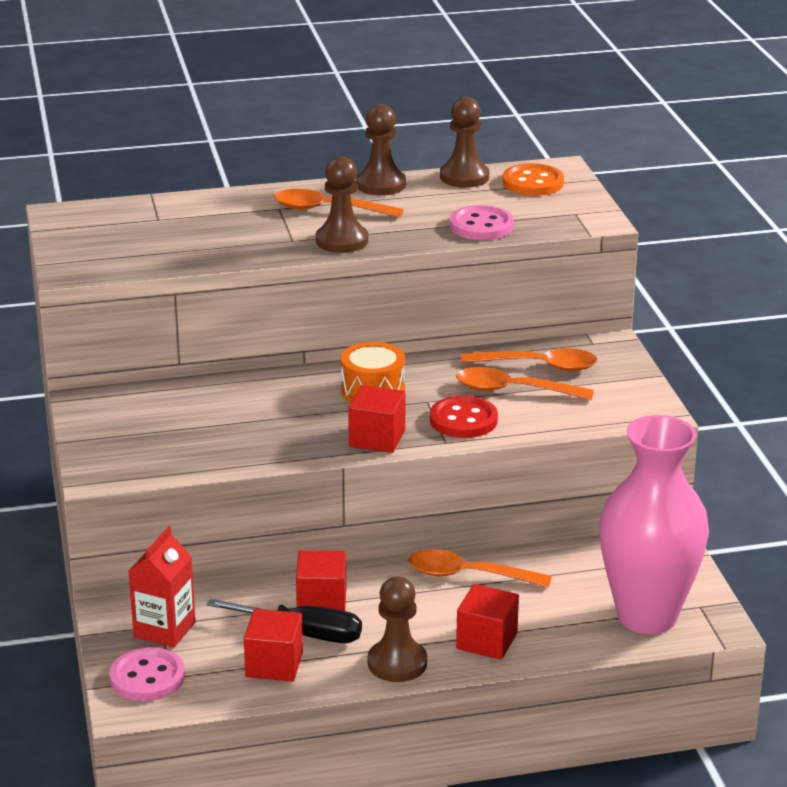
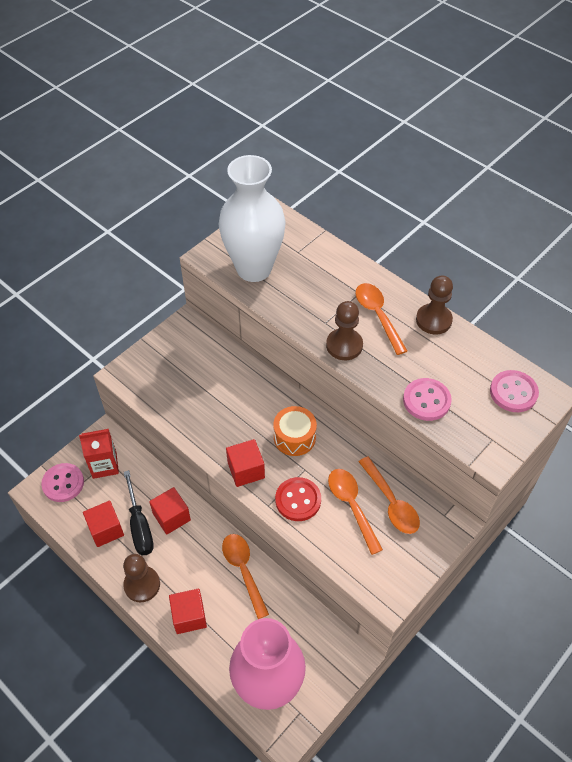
camera: 55 degrees right, 25 degrees up
brown pawn [440,97,489,188] -> none
orange button [502,163,564,196] -> pink button [490,370,539,412]
none -> white vase [219,155,286,282]

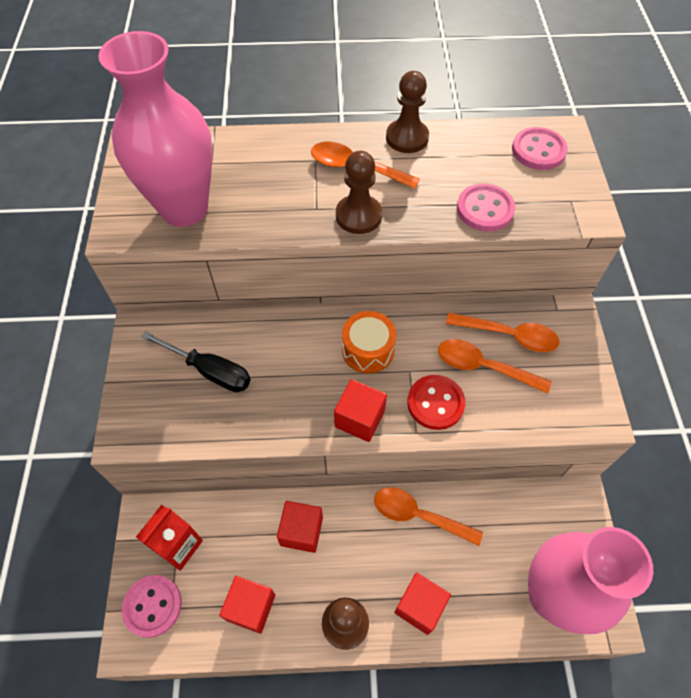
camera: 45 degrees left, 5 degrees up
black screwdriver [124,470,154,555] -> black screwdriver moved to [141,331,251,392]
white vase [219,155,286,282] -> pink vase [98,31,213,227]

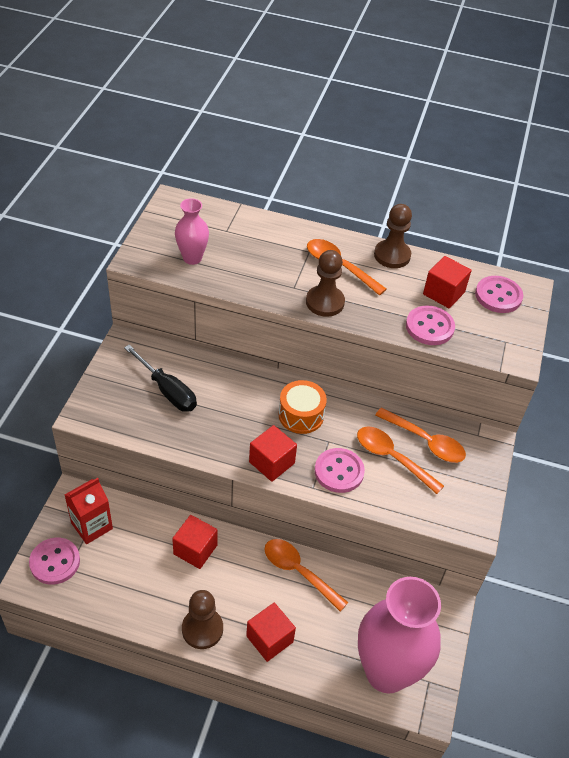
camera: 15 degrees right, 10 degrees down
pink vase [98,31,213,227] -> pink vase [175,198,209,265], size x0.48
red cube [219,576,275,634] -> red cube moved to [423,256,472,309]
red button [407,375,465,430] -> pink button [315,448,365,493]

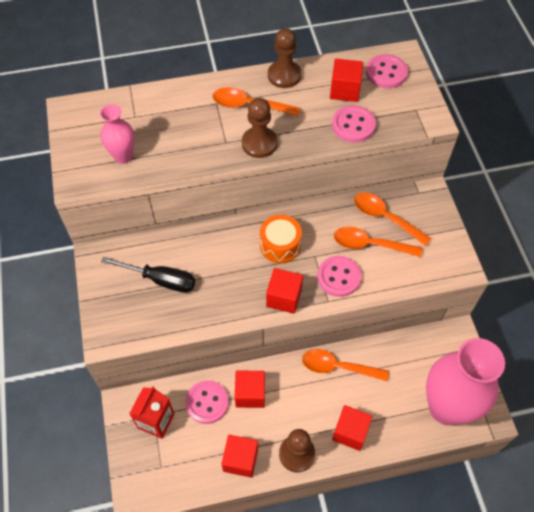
camera: 25 degrees left, 10 degrees up
pink button [29,538,80,585] -> pink button moved to [185,381,229,424]
orange spoon [375,408,466,463] -> orange spoon turned 150 degrees counterclockwise [354,192,431,246]
none -> red cube [221,435,258,478]

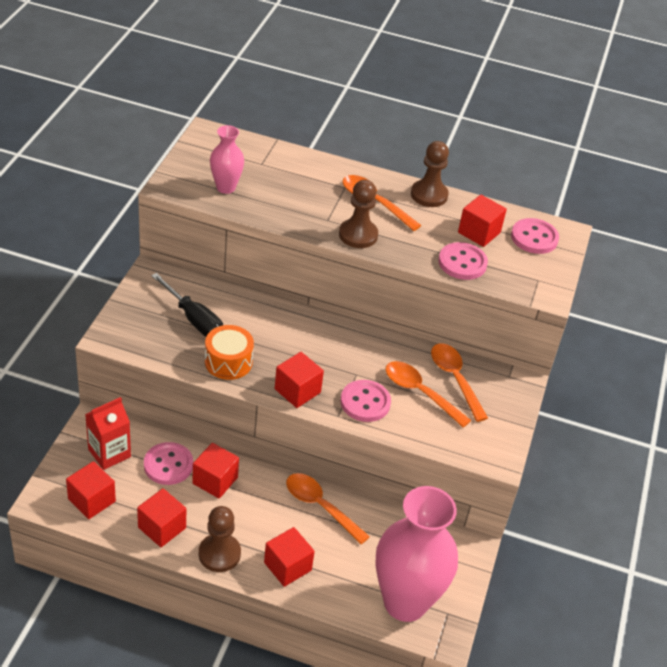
camera: 25 degrees right, 15 degrees down
orange drum [260,215,302,263] -> orange drum moved to [205,325,254,380]
none -> red cube [66,461,116,519]

